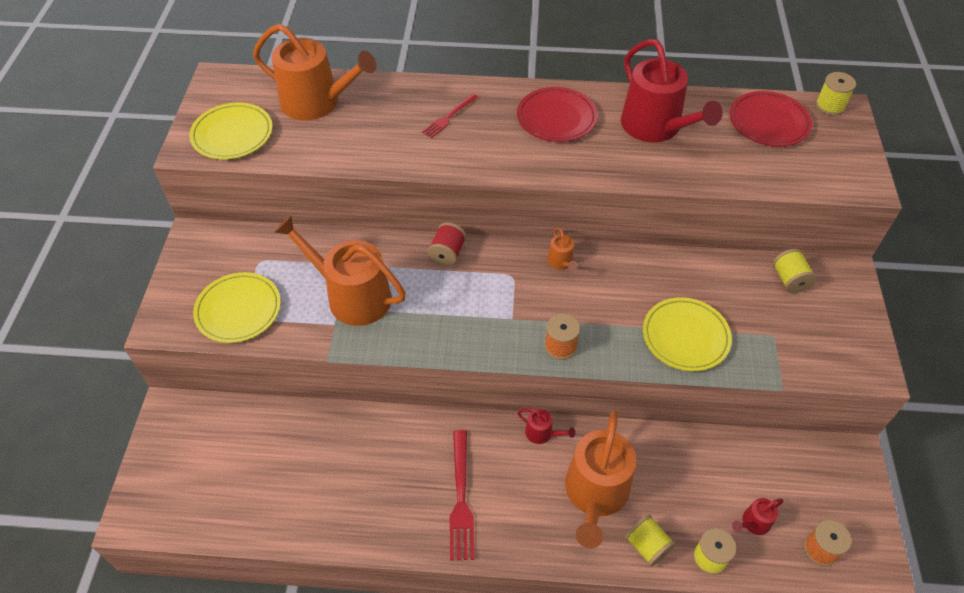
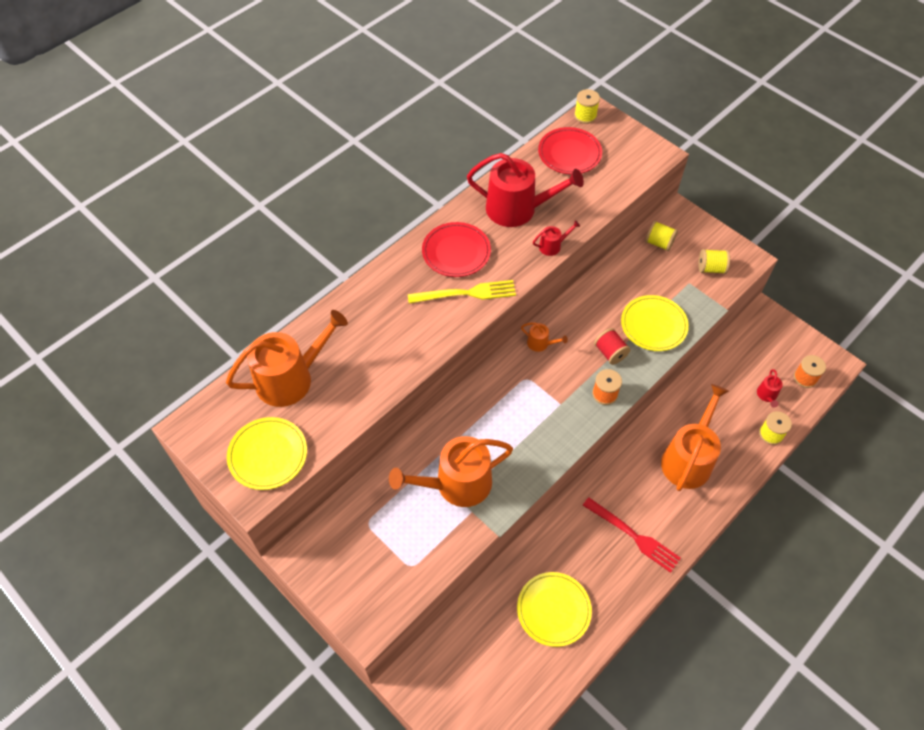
camera: 50 degrees left, 5 degrees up
yellow plate [193,272,281,343] -> yellow plate moved to [517,572,592,647]
red fork [422,94,478,138] -> none
red spool [428,222,466,266] -> red spool moved to [594,328,630,365]
red watering can [518,409,575,444] -> red watering can moved to [533,220,580,256]
orange watering can [565,410,636,548] -> orange watering can turned 120 degrees counterclockwise [661,384,729,491]
yellow spool [625,515,676,567] -> yellow spool moved to [698,249,730,274]
none -> yellow fork [408,280,516,303]

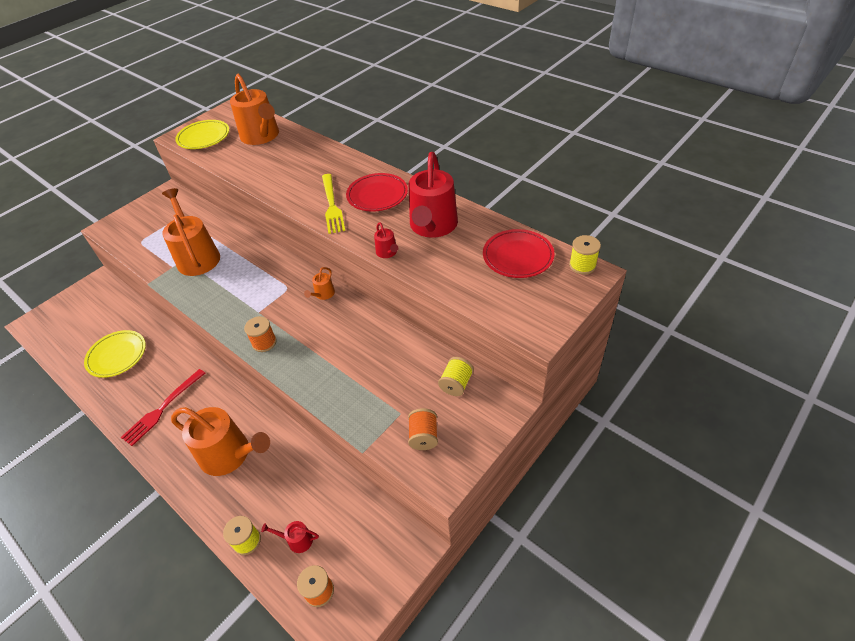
camera: 90 degrees right, 10 degrees down
red spool [594,328,630,365] -> none
yellow plate [621,295,689,351] -> none
yellow spool [698,249,730,274] -> orange spool [408,408,438,450]

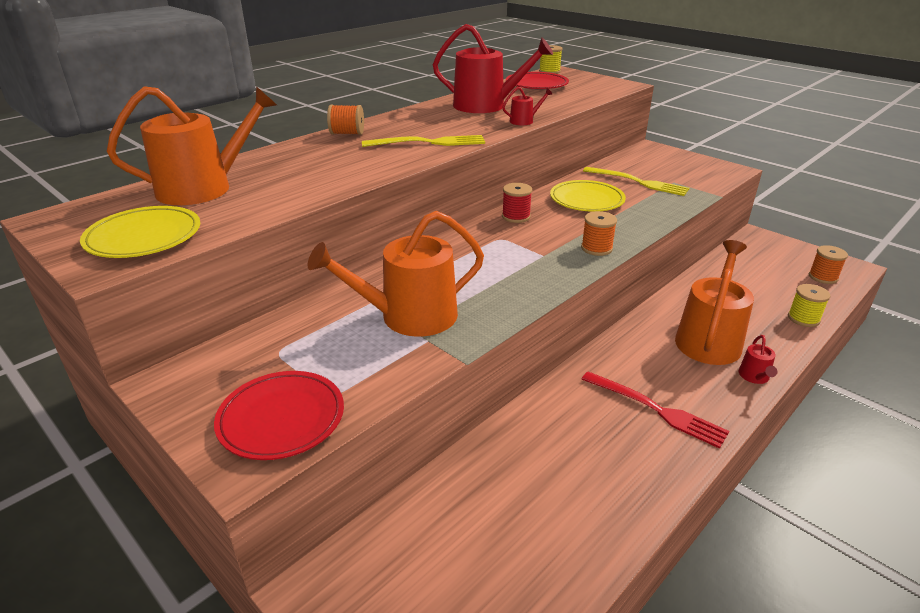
camera: 90 degrees left, 15 degrees down
yellow plate [84,330,146,378] -> yellow plate moved to [550,180,626,212]
red watering can [261,521,319,553] -> red watering can moved to [739,335,777,384]
orange watering can [304,267,335,300] -> red spool [502,183,532,223]
red plate [346,173,408,212] -> red plate moved to [214,371,344,460]
orange spool [408,408,438,450] -> orange spool moved to [327,105,364,135]
yellow spool [438,357,474,396] -> none
none -> yellow fork [583,167,690,196]

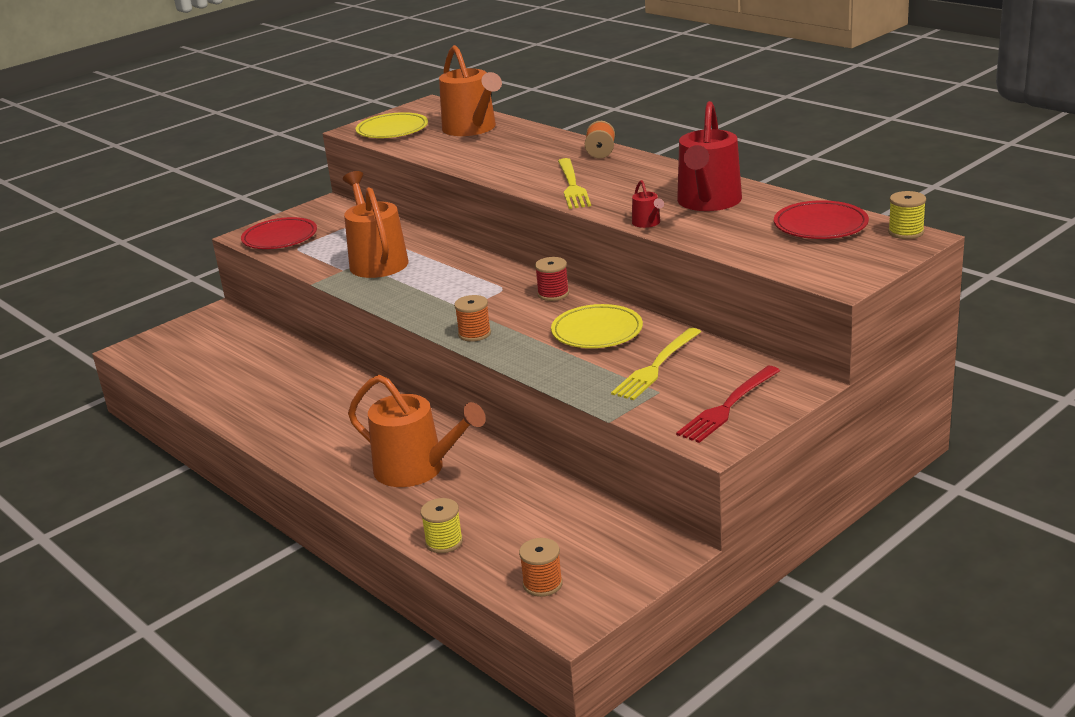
camera: 95 degrees right, 5 degrees down
red fork [582,371,729,449] -> red fork moved to [676,366,780,443]
red watering can [739,335,777,384] -> none

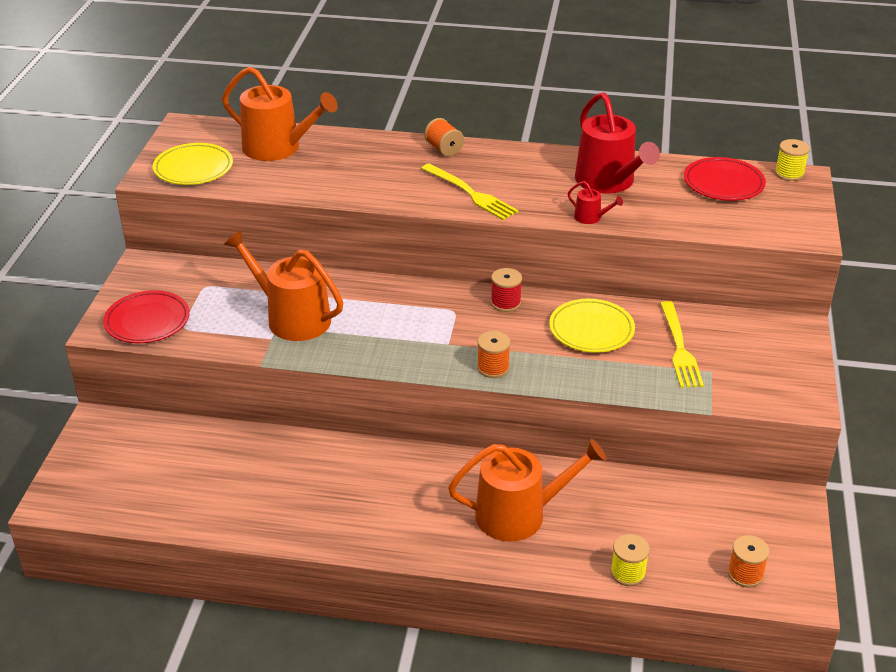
camera: 40 degrees left, 10 degrees up
red fork [676,366,780,443] -> none

